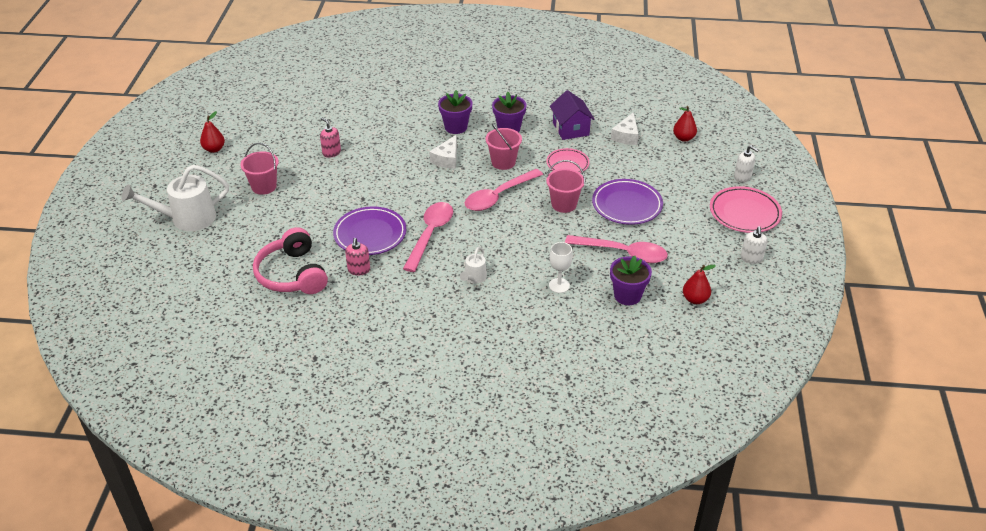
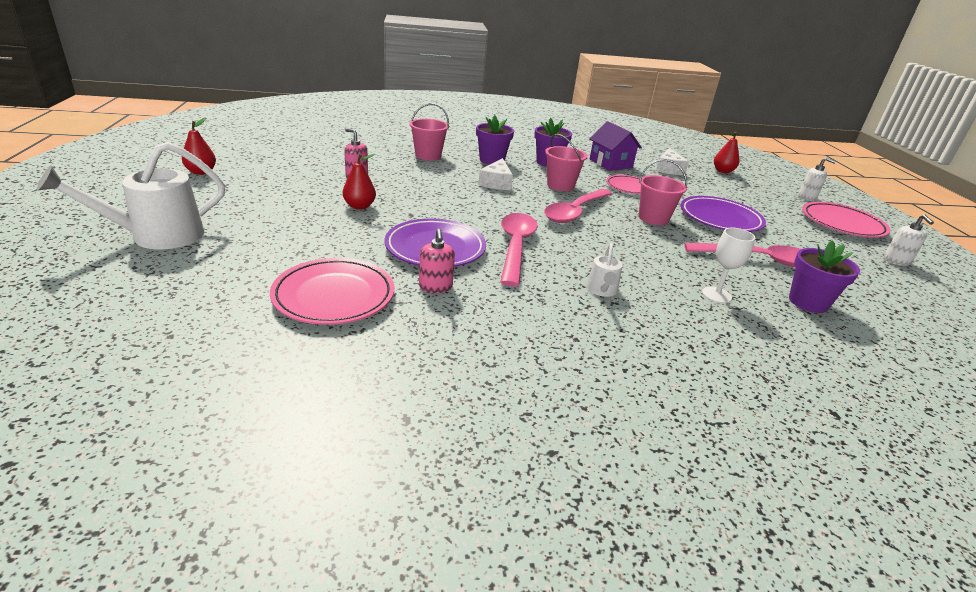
camera: 15 degrees left, 10 degrees down
pink bucket [240,143,279,195] -> pink bucket moved to [409,103,449,160]
pink headphones [253,227,328,294] -> pink plate [270,258,394,325]
red pear [683,265,716,304] -> red pear moved to [343,154,376,210]

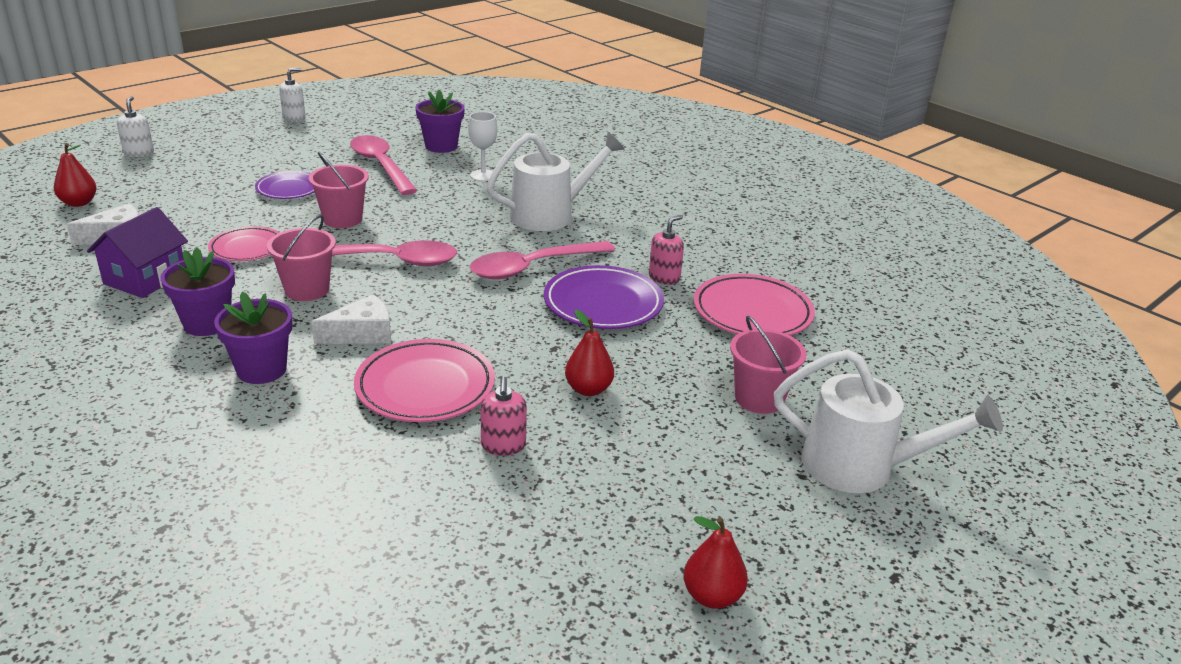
camera: 125 degrees left, 0 degrees up
pink bucket [409,103,449,160] -> pink bucket moved to [730,316,806,414]
white watering can [586,243,623,297] -> white watering can [486,132,625,231], size x2.02
purple plate [681,196,766,232] -> purple plate [255,171,315,199], size x0.64
pink plate [802,202,891,238] -> pink plate moved to [354,339,495,422]

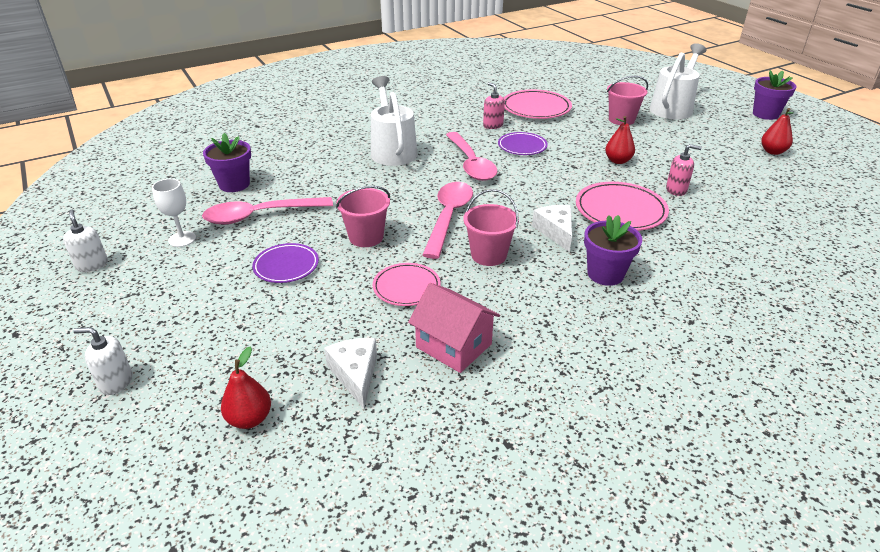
camera: 75 degrees left, 5 degrees up
purple house [87,207,188,298] -> pink house [408,283,500,373]
purple flower pot [160,247,235,336] -> purple flower pot moved to [753,70,796,120]
white goblet [468,112,497,181] -> white goblet moved to [152,179,196,247]
purple plate [544,265,664,329] -> purple plate [498,132,548,155], size x0.64

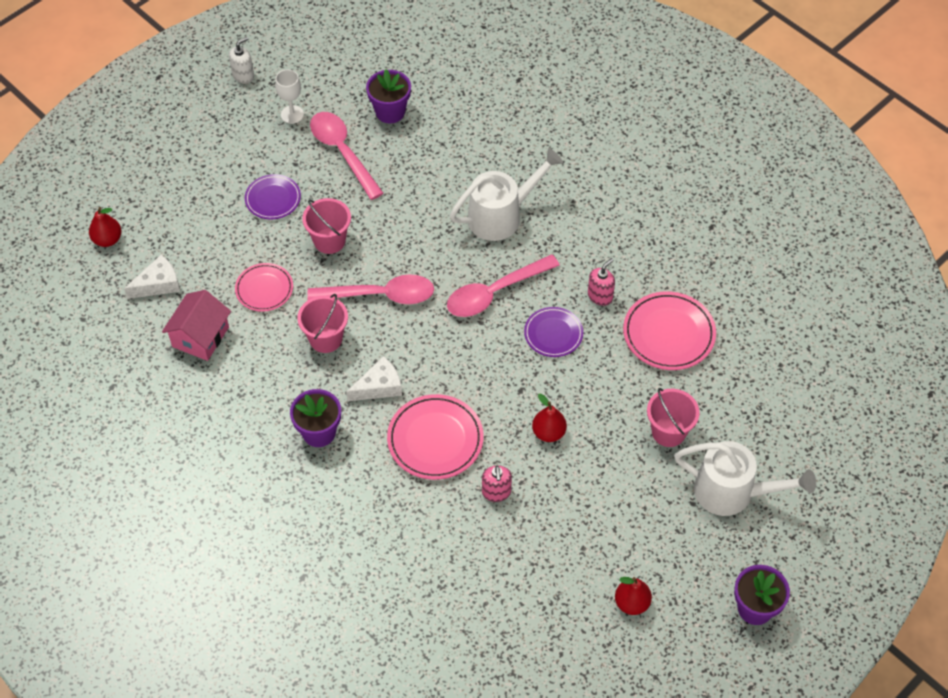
camera: 75 degrees right, 20 degrees up
white soap dispenser [73,327,133,395] -> none

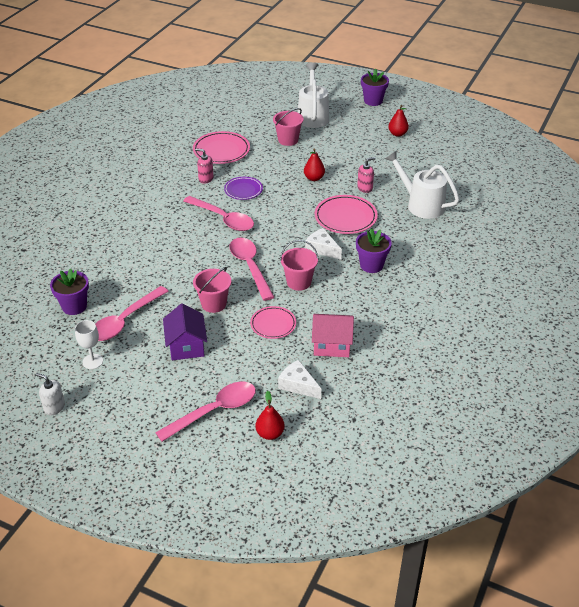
camera: 110 degrees left, 15 degrees down
purple plate [245,174,301,220] -> purple house [163,304,207,360]
white watering can [450,148,563,241] -> white watering can moved to [385,150,459,219]
none -> pink spoon [155,382,256,442]

